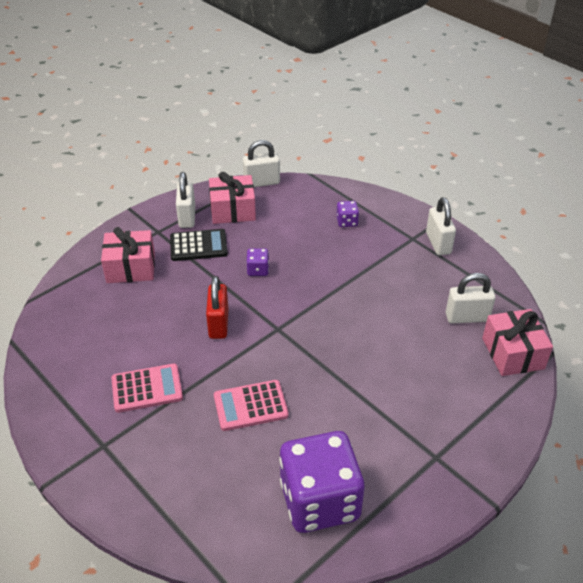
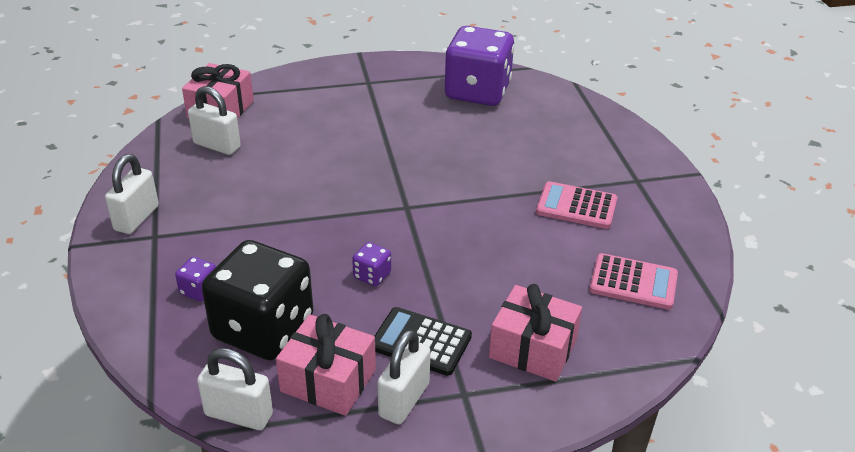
camera: 150 degrees left, 5 degrees down
red padlock [206,276,229,339] -> none
pink calculator [214,380,289,431] -> pink calculator moved to [589,253,678,310]
none -> black dice [202,240,313,360]

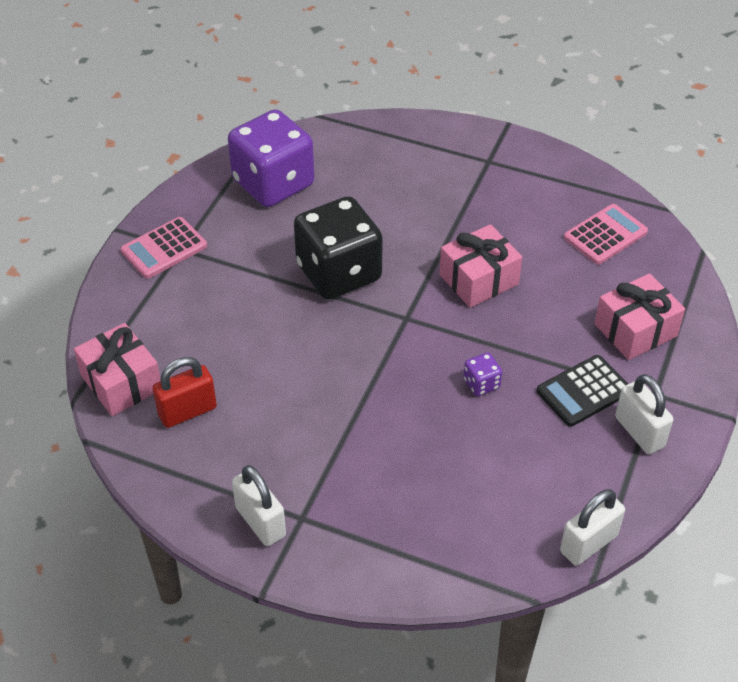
camera: 55 degrees left, 10 degrees up
purple dice [175,257,216,302] -> none
white padlock [188,86,241,155] -> red padlock [153,357,217,428]
black dice [202,240,313,360] -> black dice moved to [294,196,383,300]
pink gift [276,314,376,416] -> pink gift moved to [439,224,522,308]
pink calculator [536,181,617,229] -> pink calculator moved to [121,217,207,279]

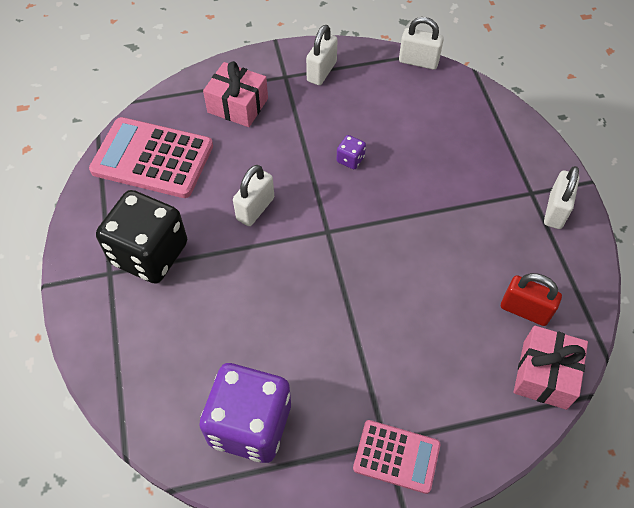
camera: 125 degrees left, 10 degrees up
black dice [294,196,383,300] -> black dice moved to [96,190,187,284]
pink gift [439,224,522,308] -> white padlock [233,165,274,226]
black calculator [537,355,628,427] -> none
pink calculator [564,204,648,265] -> pink calculator [89,117,213,198], size x1.71

